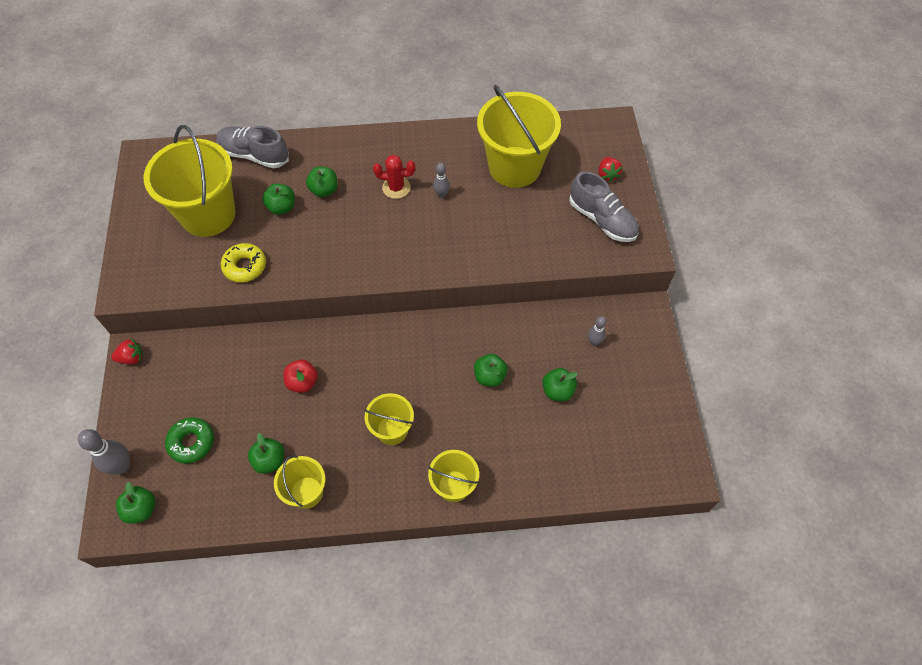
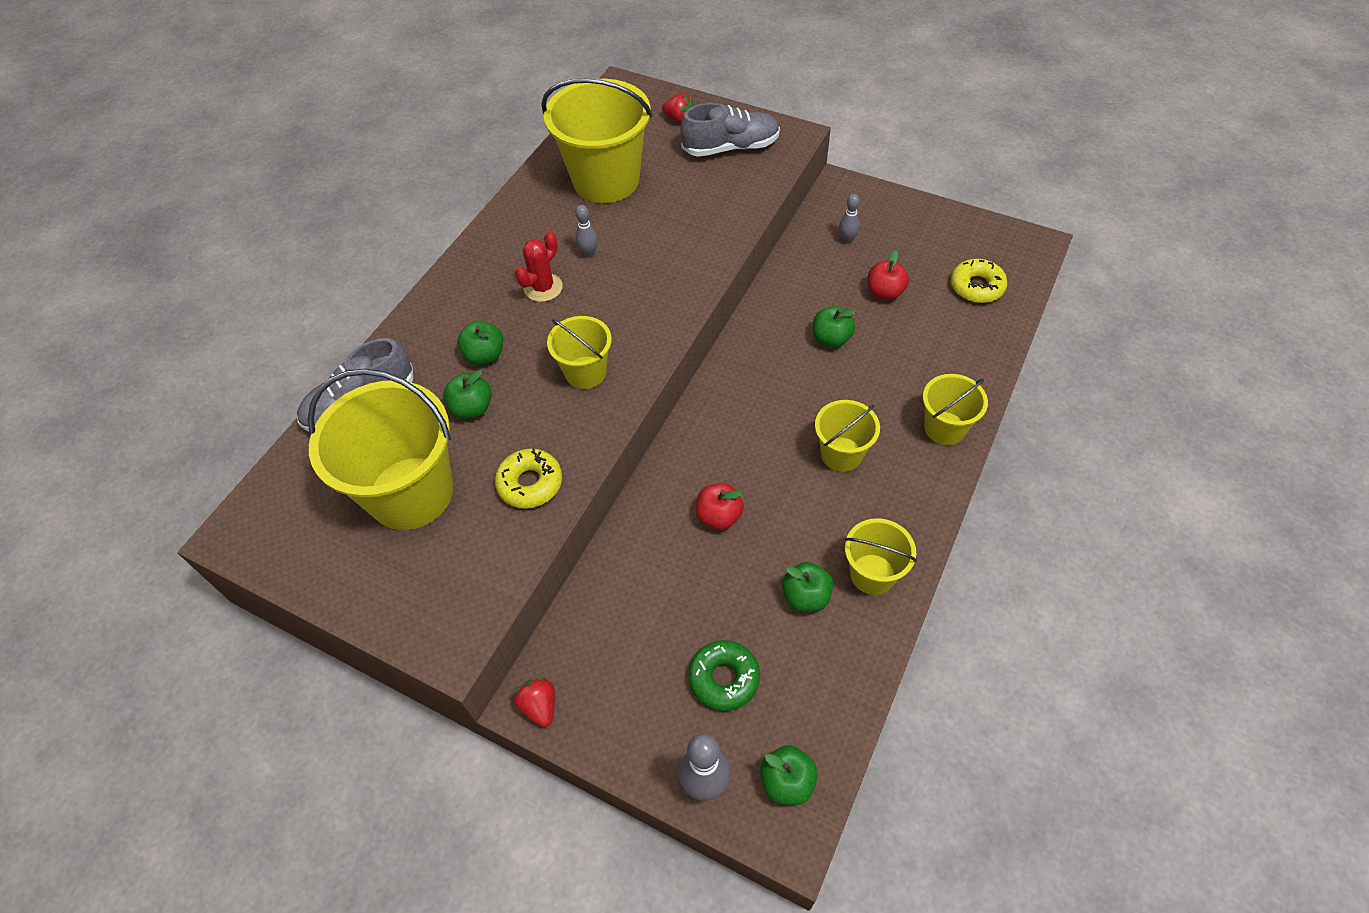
camera: 55 degrees left, 5 degrees down
red strawberry [111,339,143,365] -> red strawberry turned 45 degrees counterclockwise [514,677,555,727]
green apple [542,368,578,401] -> red apple [868,250,909,301]
none -> yellow bucket [547,316,612,389]
none -> yellow donut [951,259,1007,303]

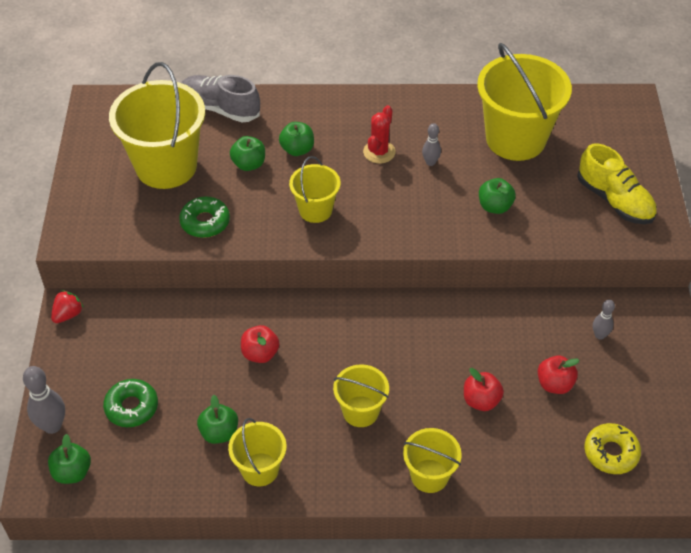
camera: 60 degrees right, 5 degrees down
yellow donut [495,449,562,509] -> green donut [179,197,230,238]
red cactus [515,232,563,302] -> red cactus turned 75 degrees counterclockwise [363,105,396,163]
red strawberry [662,93,693,124] -> none
grey shoe [681,103,780,157] -> yellow shoe [577,144,657,224]
green apple [813,306,856,348] -> green apple moved to [479,178,516,214]
none -> red apple [464,368,504,411]

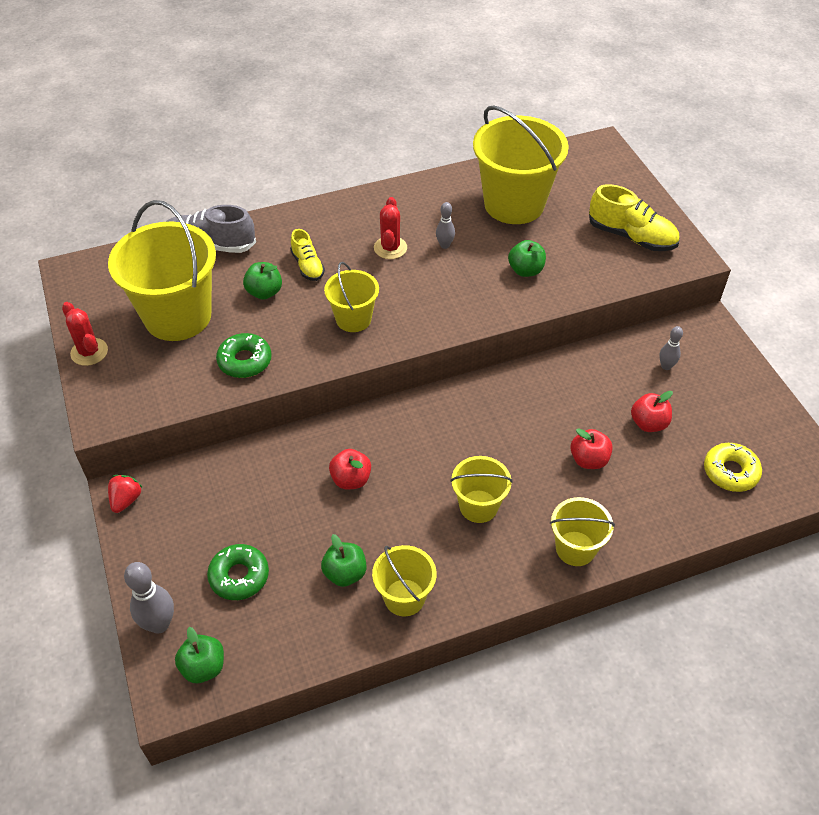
camera: 20 degrees left, 0 degrees up
green apple [279,122,314,156] -> yellow shoe [290,229,325,281]
none -> red cactus [62,302,108,366]

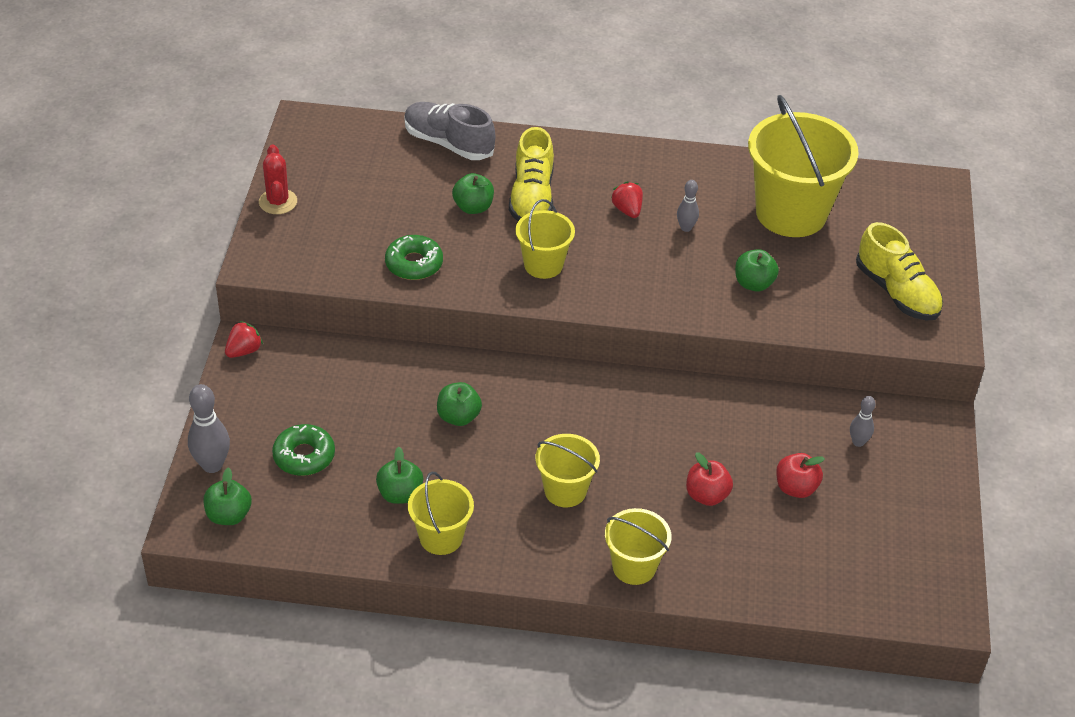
camera: 25 degrees right, 5 degrees down
yellow bucket [108,200,216,341] -> none
yellow shoe [290,229,325,281] -> yellow shoe [509,127,554,221], size x1.67
red apple [329,449,371,489] -> green apple [437,382,482,426]
red cactus [374,197,407,259] -> red strawberry [611,181,643,218]
yellow donut [704,443,762,492] -> none

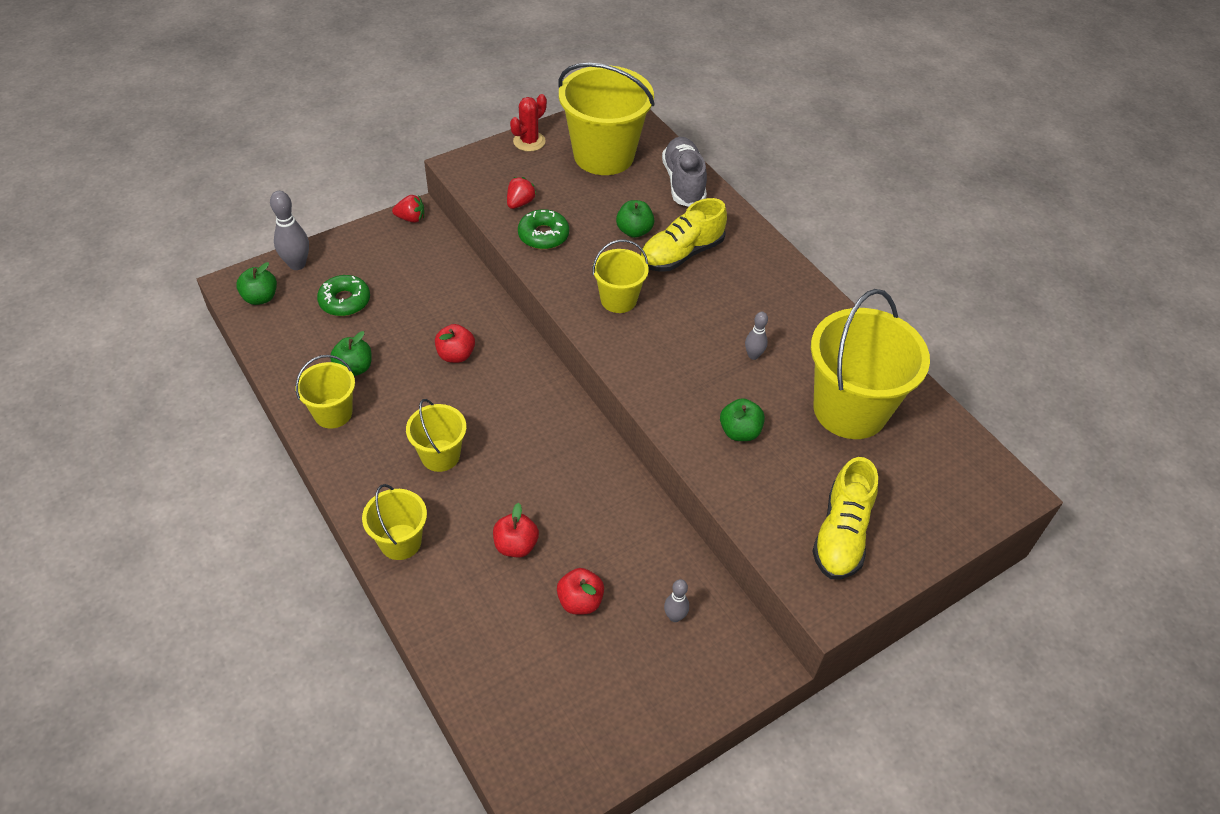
camera: 50 degrees right, 5 degrees up
green apple [437,382,482,426] -> red apple [435,324,475,363]
red strawberry [611,181,643,218] -> red strawberry moved to [507,177,537,209]
none -> yellow bucket [559,63,655,175]

